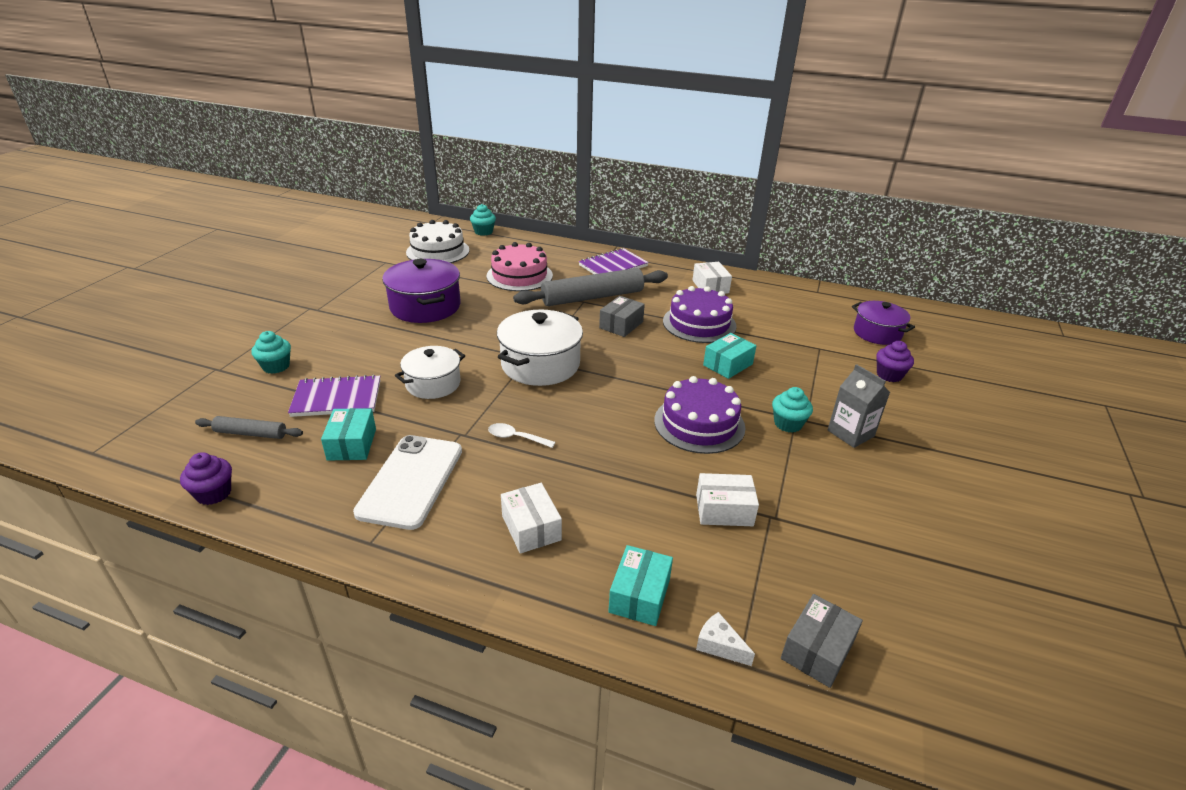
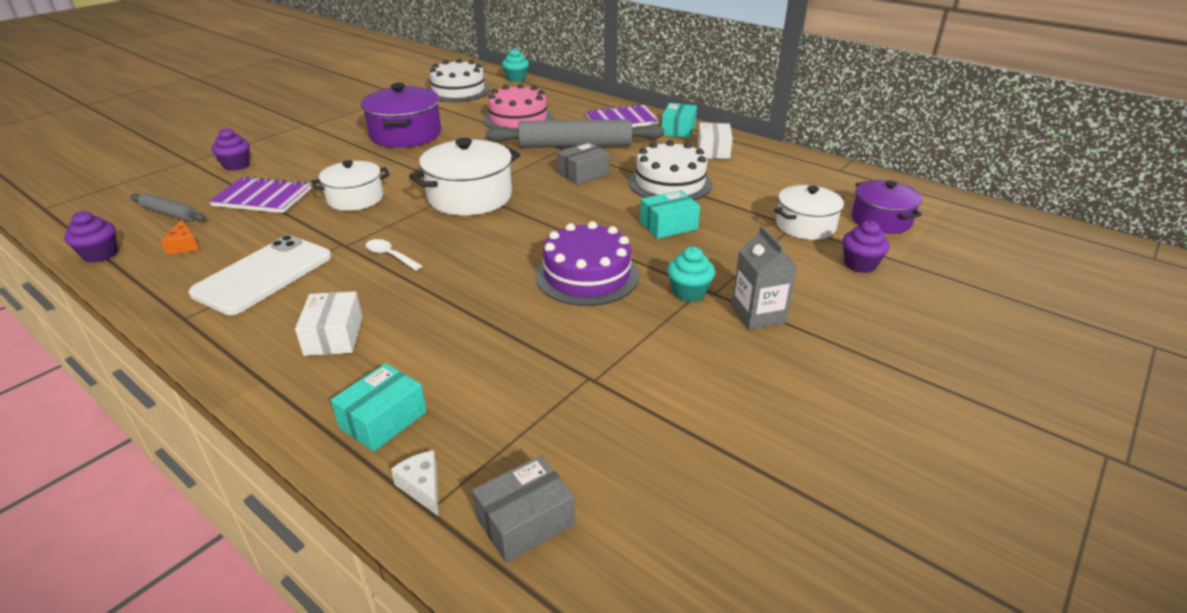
camera: 20 degrees right, 0 degrees up
turquoise cupcake [251,331,291,374] -> purple cupcake [212,128,250,171]
turquoise box [321,408,376,461] -> turquoise box moved to [661,103,697,138]
purple cake [663,286,736,343] -> white cake [629,140,712,200]
white box [696,473,759,526] -> none
none -> orange cheese [161,220,199,254]
none -> white pot [774,185,845,240]

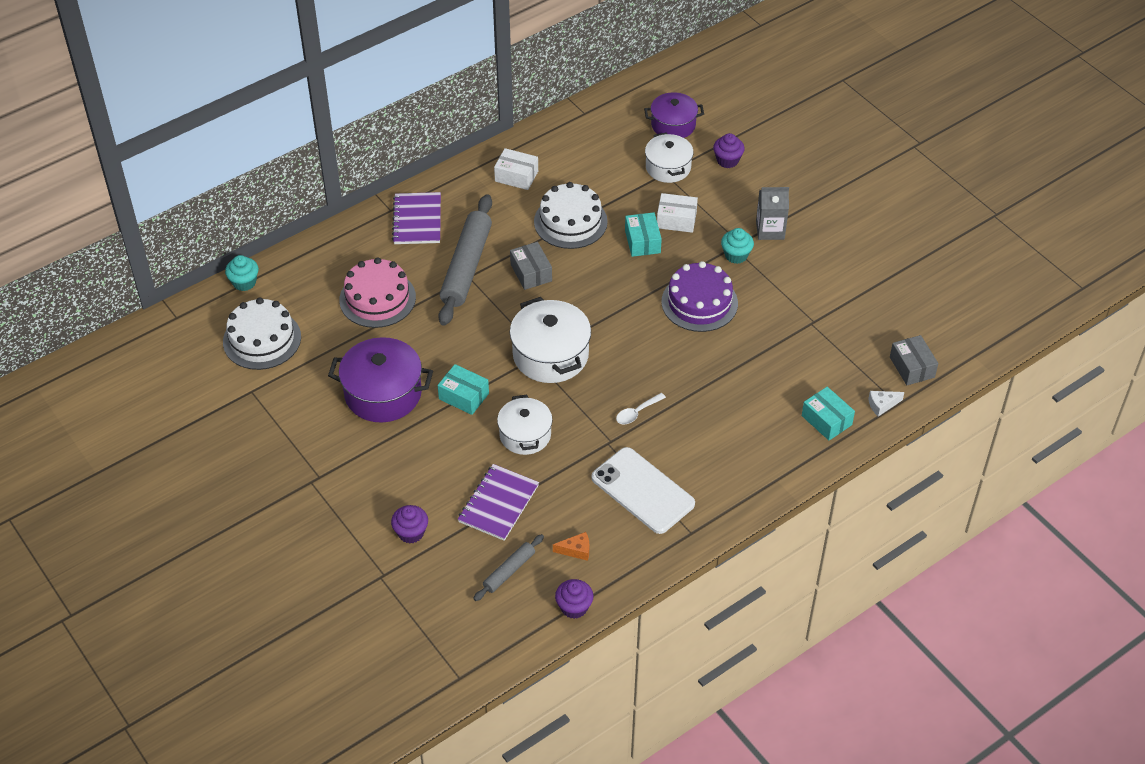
camera: 75 degrees left, 15 degrees up
white box [295,291,363,356] -> white box moved to [657,193,698,233]
turquoise box [661,103,697,138] -> turquoise box moved to [438,364,489,415]

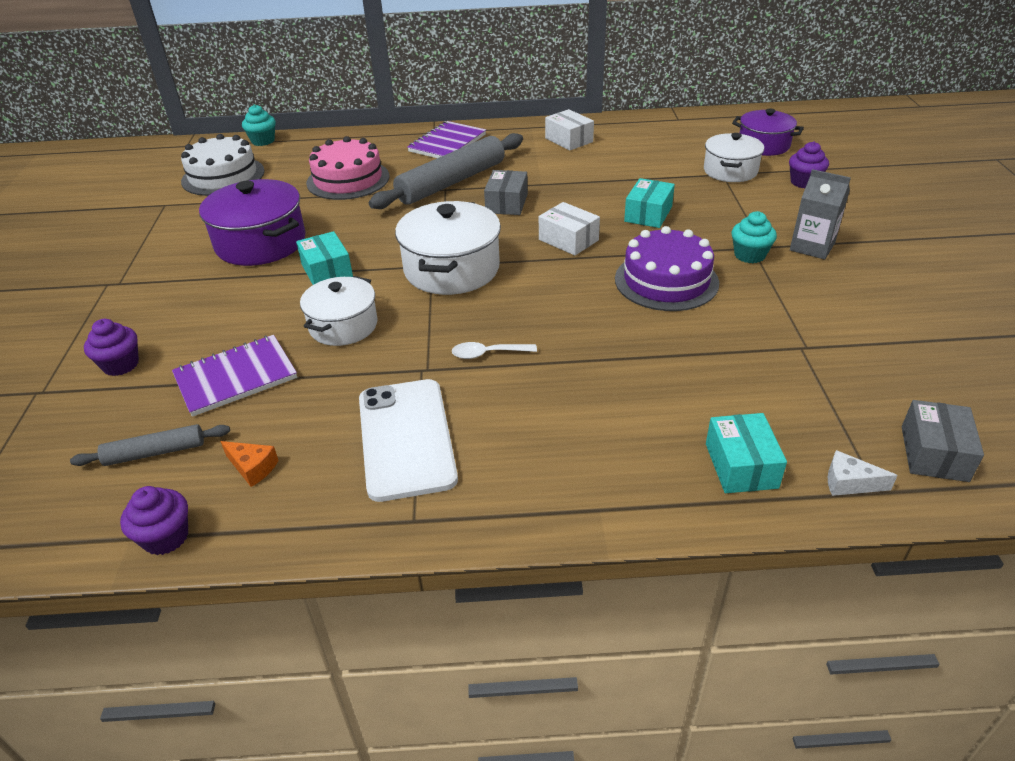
camera: 35 degrees right, 10 degrees down
white cake [534,182,608,249] -> none
white box [657,193,698,233] -> white box moved to [539,202,600,255]

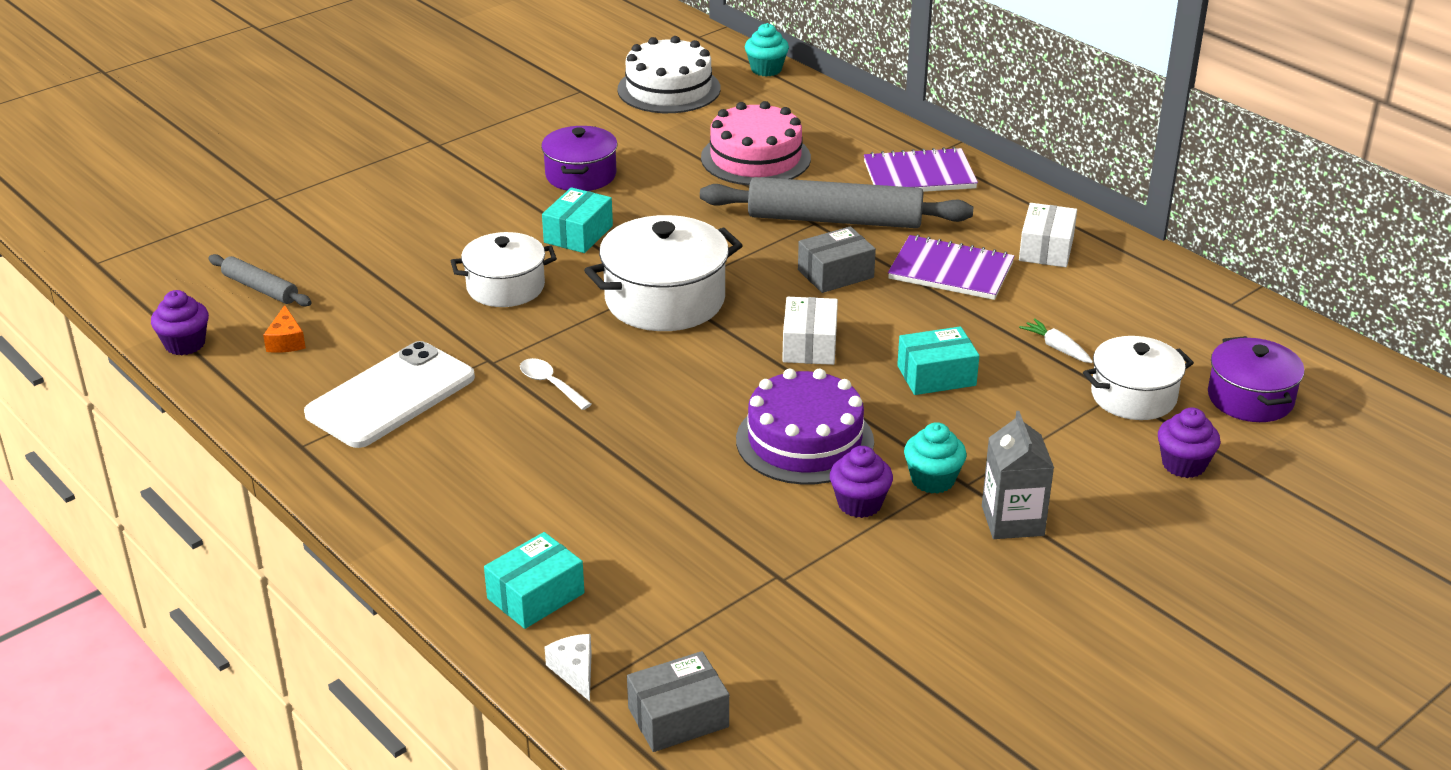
camera: 50 degrees right, 5 degrees down
purple cupcake [84,319,139,376] -> purple cupcake moved to [830,446,893,518]
purple notebook [172,335,297,417] -> purple notebook moved to [888,234,1015,300]
purple pot [199,179,306,266] -> purple pot [541,126,617,191], size x0.66
none -> white carrot [1019,319,1093,363]

